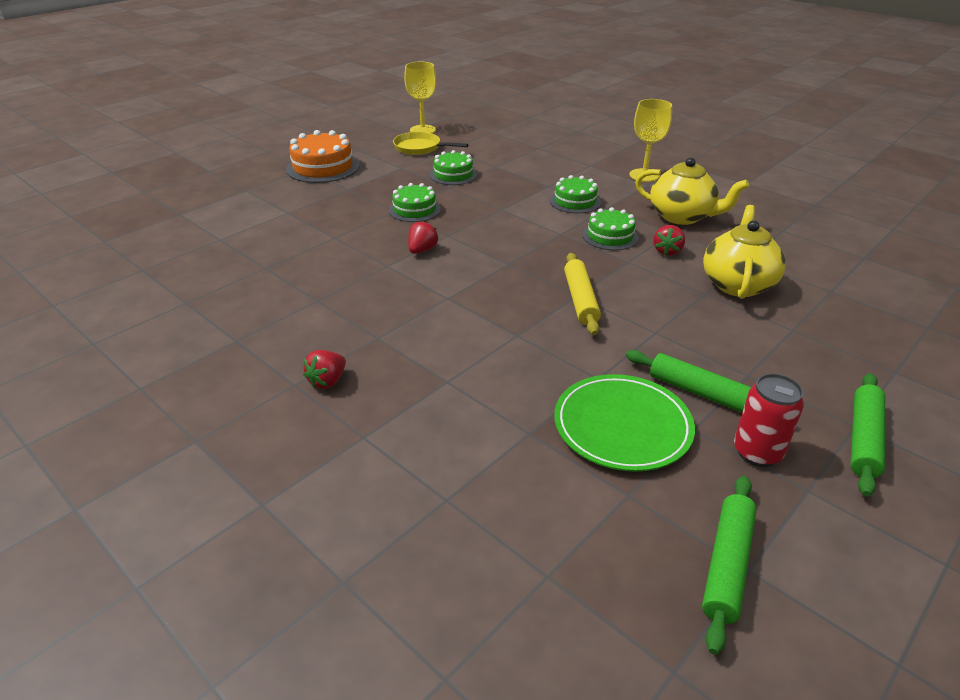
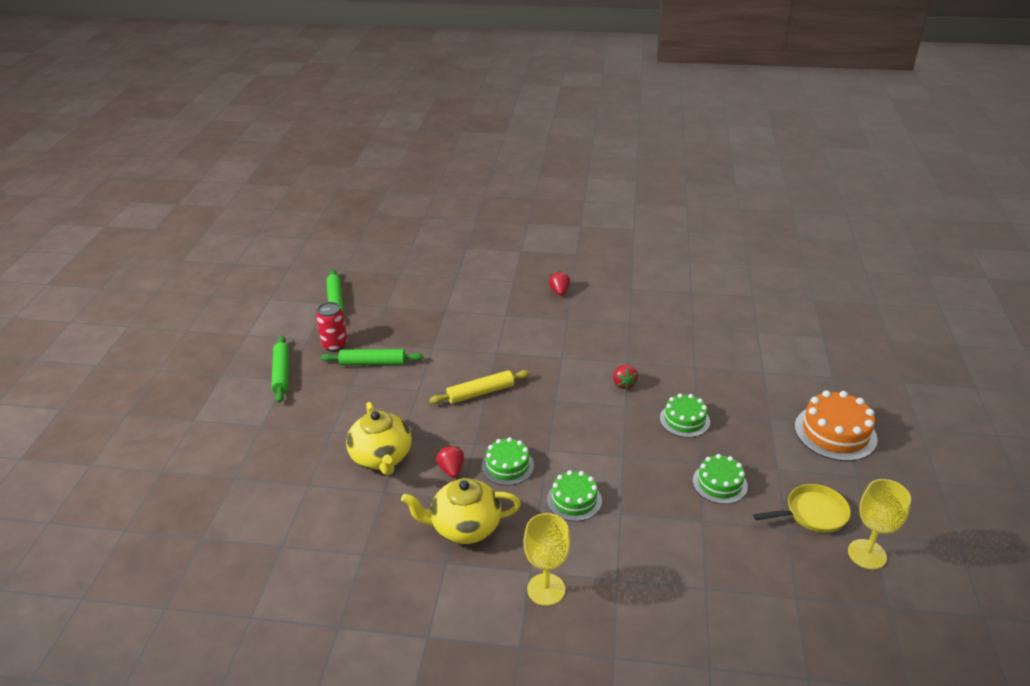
camera: 145 degrees right, 0 degrees up
green plate [554,374,695,472] -> none
yellow rolling pin [564,253,601,335] -> yellow rolling pin turned 75 degrees counterclockwise [429,370,530,404]

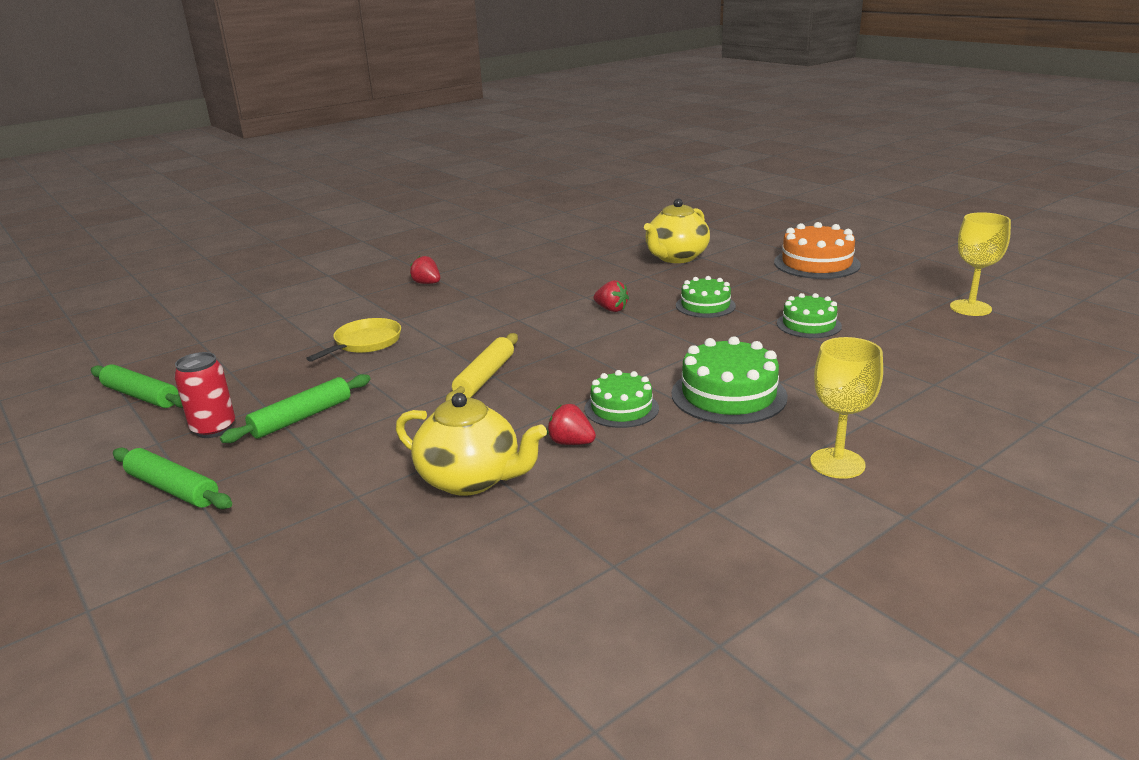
camera: 45 degrees left, 10 degrees down
yellow teapot [401,478,521,544] -> yellow teapot moved to [644,198,710,263]
green cake [547,470,602,521] -> green cake [672,336,788,424], size x1.56
yellow pan [753,484,851,533] -> yellow pan moved to [306,318,401,362]

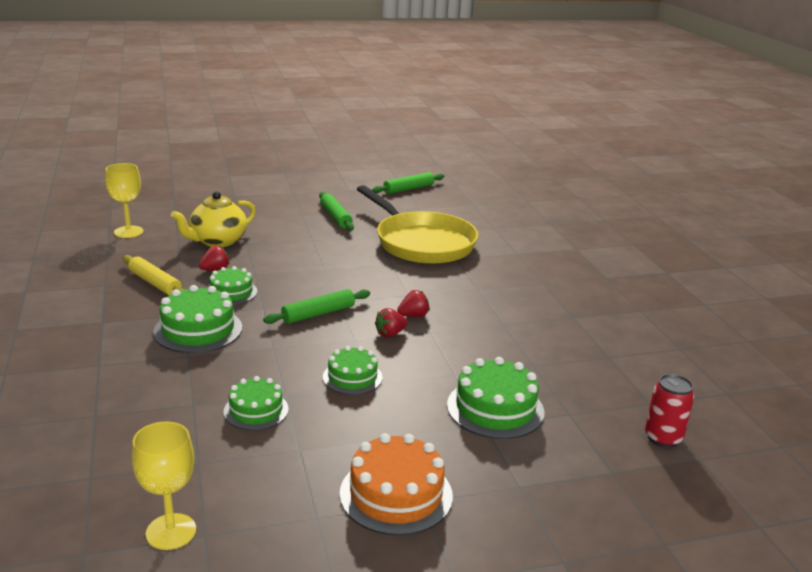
camera: 110 degrees right, 0 degrees up
green rolling pin [113,447,232,509] -> green rolling pin moved to [263,289,370,324]
red can [174,352,235,438] -> red can moved to [645,374,694,448]
yellow pan [306,318,401,362] -> yellow pan [357,185,478,264], size x2.10
red strawberry [410,256,440,284] -> red strawberry moved to [397,290,430,317]
yellow rolling pin [445,333,518,401] -> yellow rolling pin moved to [123,255,185,295]
yellow teapot [644,198,710,263] -> green cake [447,357,544,439]
yellow goblet [810,337,883,479] -> yellow goblet moved to [105,163,143,238]

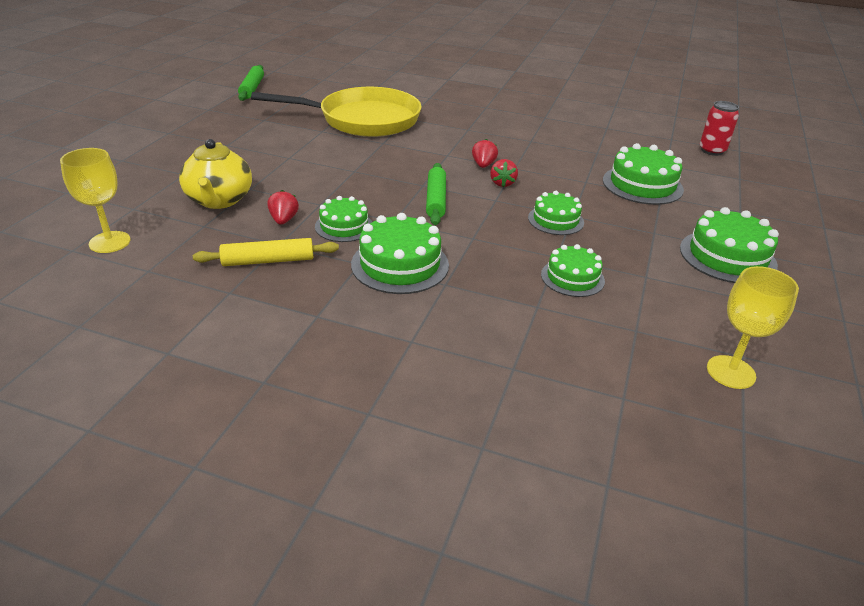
camera: 55 degrees left, 10 degrees up
green rolling pin [319,192,354,231] -> none
orange cake [340,433,453,536] -> green cake [680,207,779,283]

